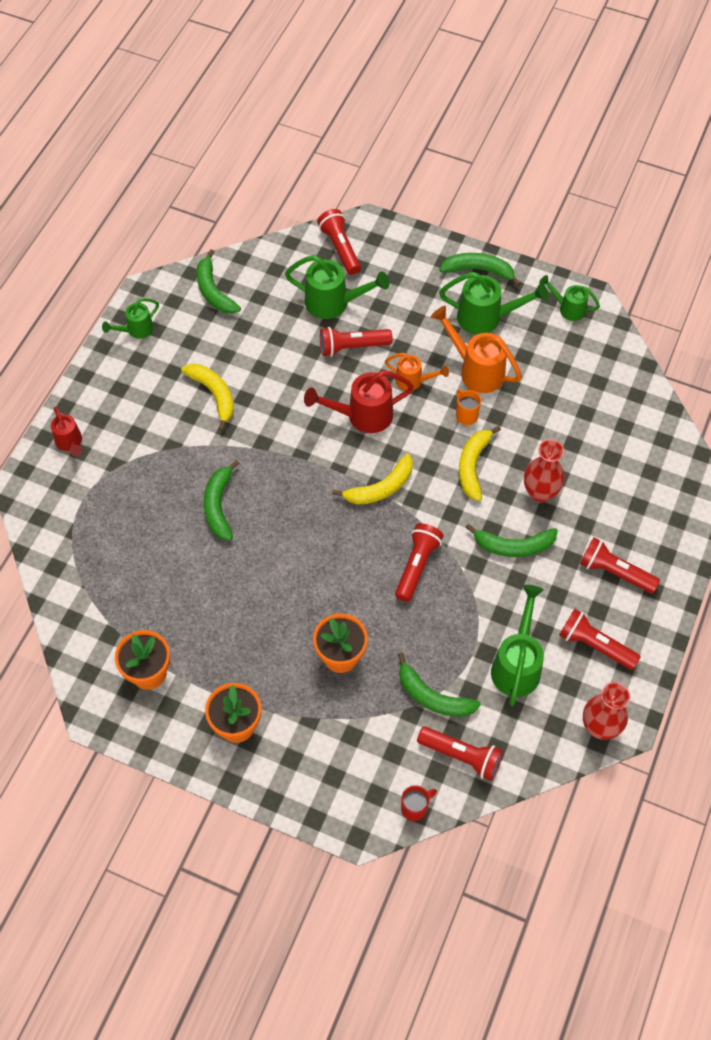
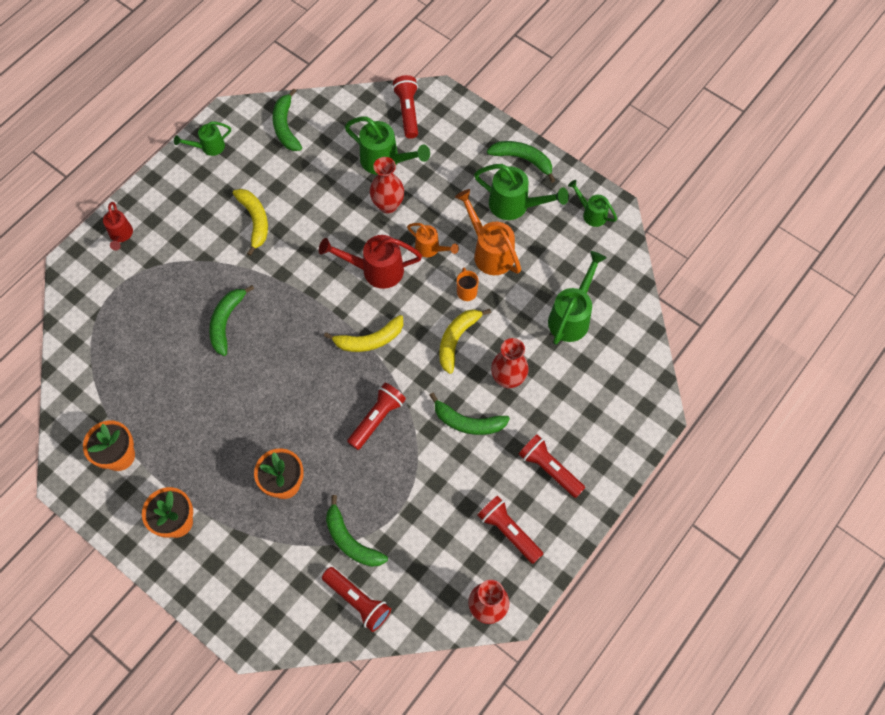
camera: 15 degrees right, 5 degrees up
red flashlight [320,327,393,357] -> red vase [370,157,404,214]
red mug [401,785,437,821] -> none
green watering can [491,585,544,706] -> green watering can moved to [548,251,606,345]

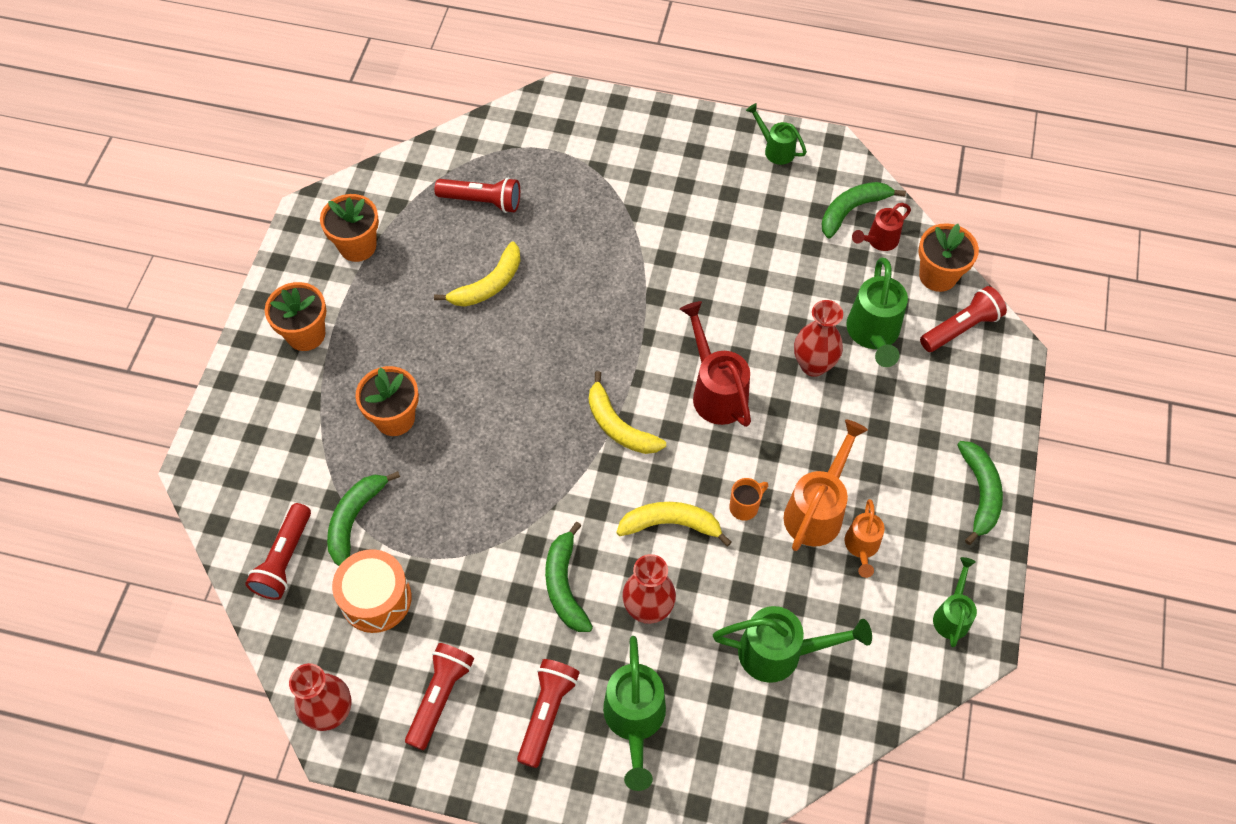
camera: 65 degrees right, 5 degrees down
red watering can [103,202,133,251] -> red watering can moved to [852,203,911,251]
green banana [209,285,254,356] -> none
yellow banana [233,189,268,256] -> yellow banana moved to [434,242,521,307]
red flashlight [347,383,406,450] -> red flashlight moved to [434,177,520,213]
orange watering can [407,223,459,257] -> orange watering can moved to [845,499,885,578]
green watering can [474,164,569,220] -> green watering can moved to [603,636,666,791]
none -> orange drum [332,549,412,633]
none -> orange flower pot [918,223,979,292]

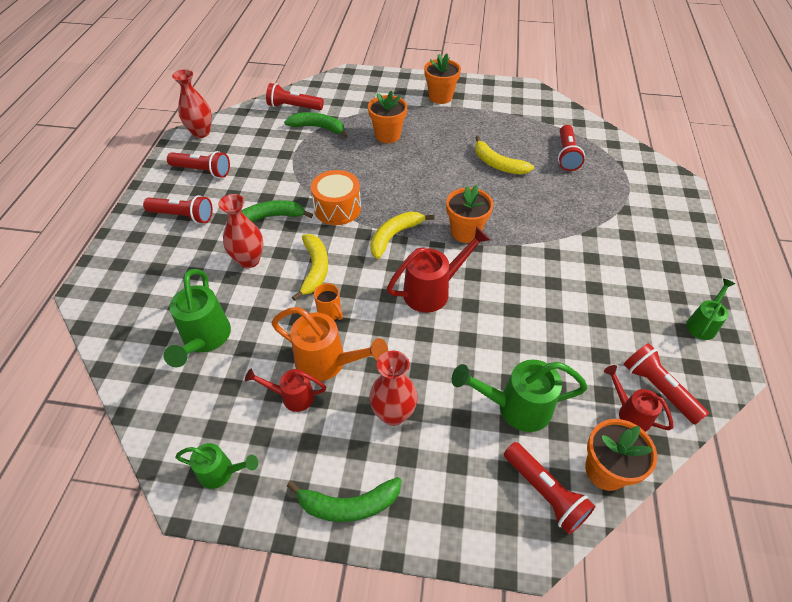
camera: 85 degrees right, 10 degrees down
orange flower pot [320,194,379,262] -> orange flower pot moved to [446,185,494,243]
orange drum [332,549,412,633] -> orange drum moved to [311,170,361,225]
green watering can [603,636,666,791] -> none
red vase [794,300,843,377] -> red vase moved to [369,351,418,426]
green banana [822,182,906,239] -> red flashlight [624,343,709,425]
orange watering can [845,499,885,578] -> red watering can [245,369,326,412]

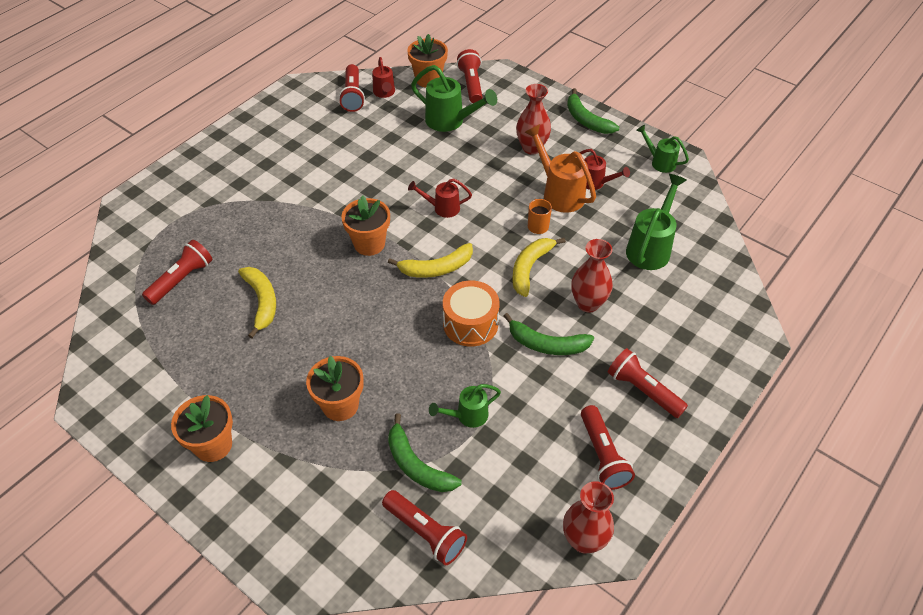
camera: 150 degrees left, 0 degrees up
red flashlight [167,151,230,178] -> red flashlight turned 150 degrees counterclockwise [581,405,635,490]
green banana [287,477,402,522] -> green banana turned 150 degrees counterclockwise [567,88,619,134]
red watering can [387,226,490,313] -> red watering can [408,178,472,218], size x0.61
green watering can [686,278,735,340] -> green watering can moved to [429,384,501,428]

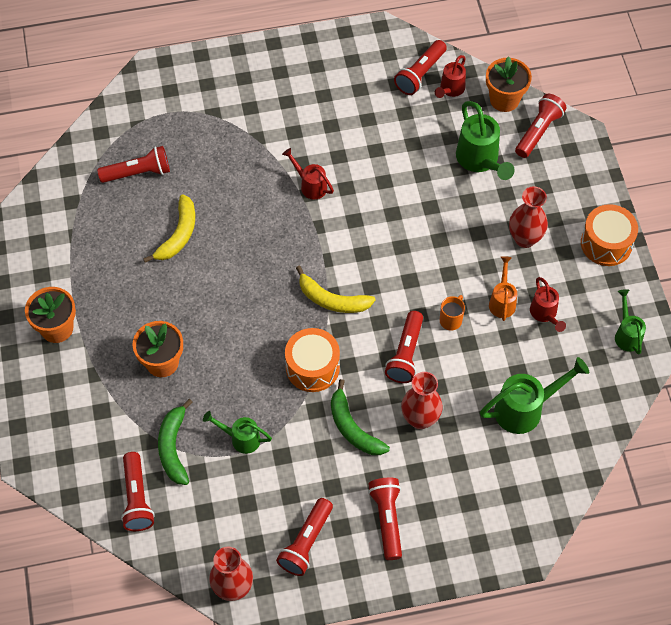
camera: 40 degrees right, 10 degrees up
orange flower pot [341,195,390,256] -> none
red watering can [408,178,472,218] -> red watering can moved to [282,148,334,199]
yellow banana [512,238,566,297] -> red flashlight [385,311,423,383]
orange watering can [525,124,596,213] -> orange watering can [489,256,517,321], size x0.61
green banana [567,88,619,134] -> orange drum [581,204,638,266]

